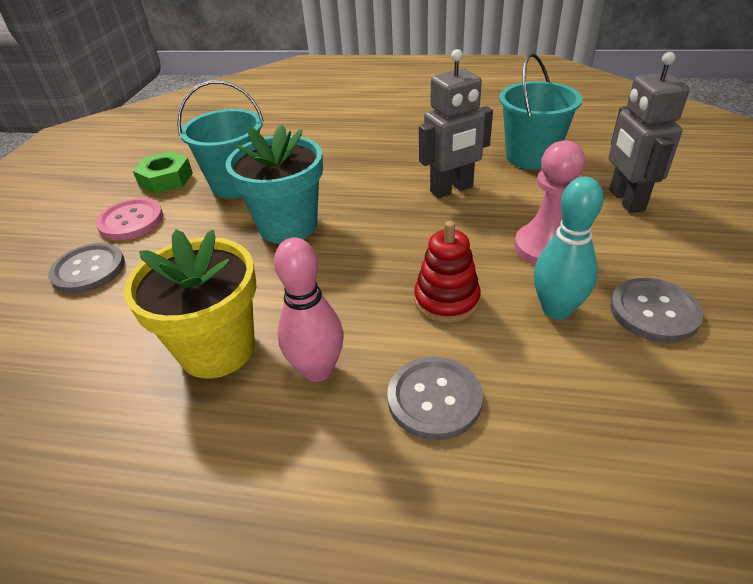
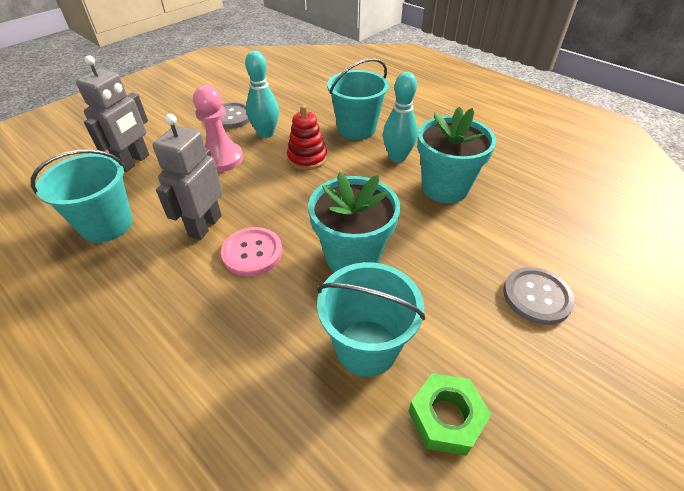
camera: 150 degrees left, 5 degrees up
pink button [96,198,163,240] -> pink button moved to [221,227,282,276]
yellow flower pot [124,229,256,379] -> turquoise flower pot [417,107,496,203]
pink bowling pin [274,238,344,382] -> turquoise bowling pin [383,72,418,162]
grey button [387,357,483,440] -> turquoise bucket [327,58,389,140]
grey robot [419,49,493,198] -> grey robot turned 75 degrees counterclockwise [153,114,223,240]

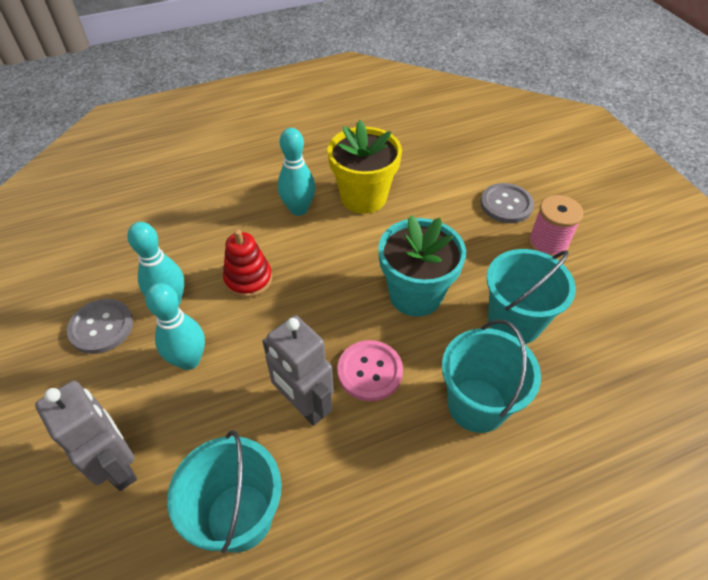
camera: 65 degrees left, 5 degrees up
pink pawn [193,85,243,172] -> turquoise bowling pin [145,283,205,370]
turquoise bucket [327,58,389,140] -> turquoise bucket moved to [442,319,541,433]
green nut [408,373,492,456] -> none
turquoise flower pot [417,107,496,203] -> yellow flower pot [327,120,402,214]
none -> pink spool [528,195,583,257]

